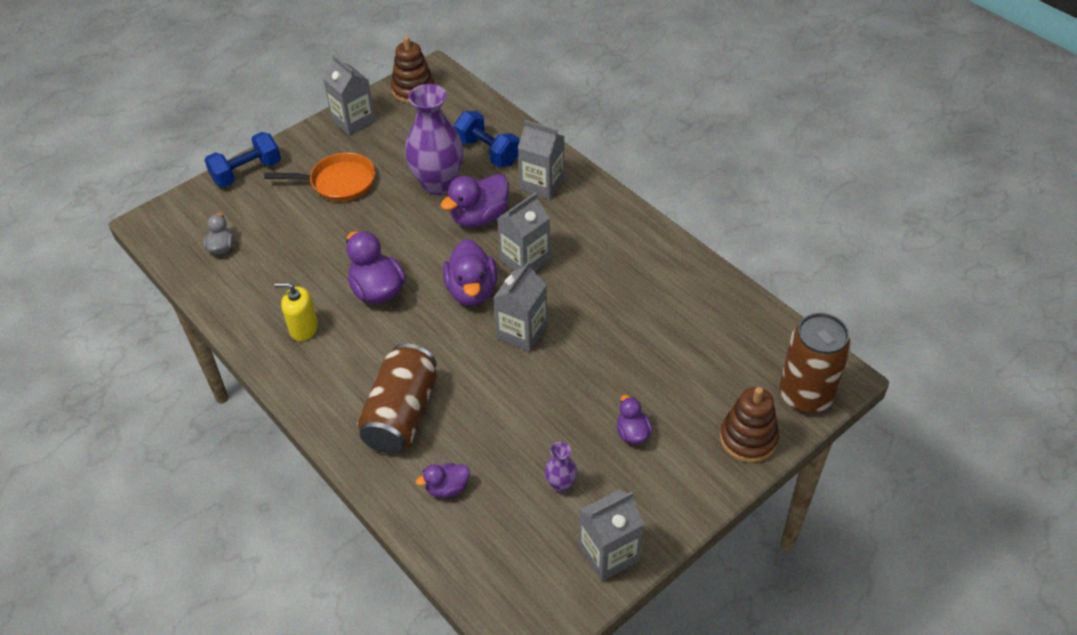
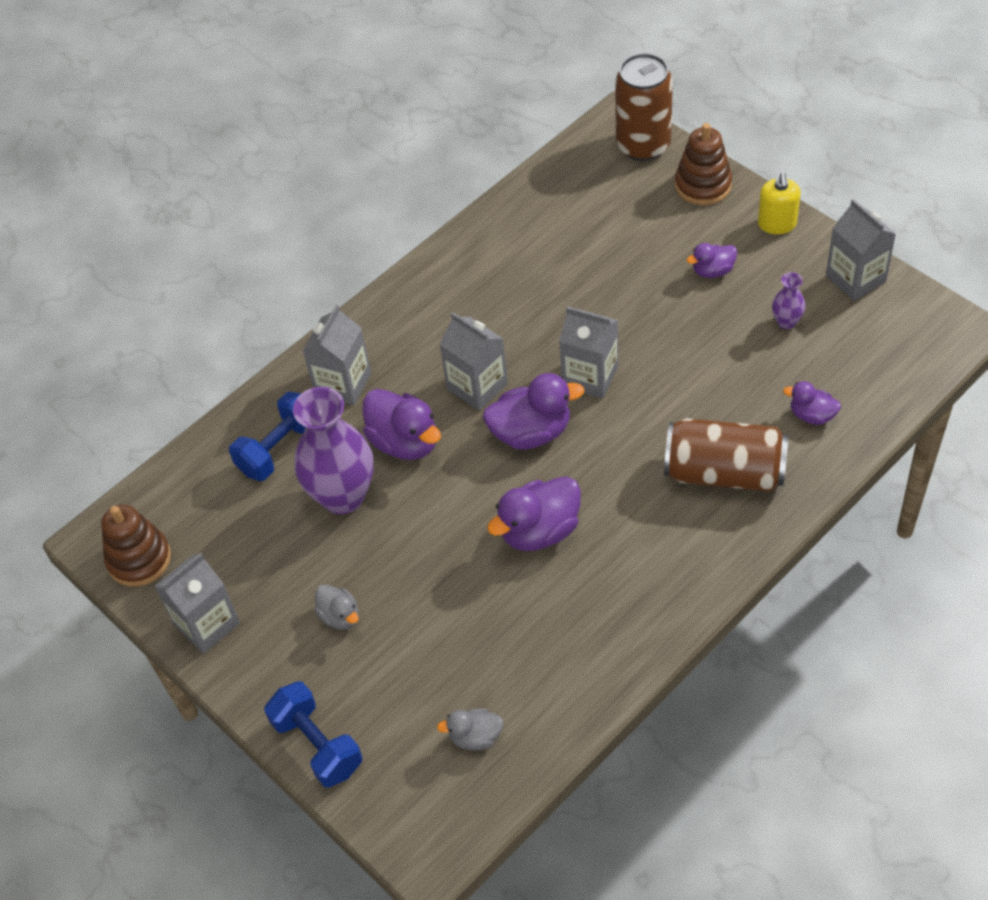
camera: 90 degrees left, 5 degrees up
orange pan [264,153,375,202] -> grey duck [314,584,359,630]
yellow soap dispenser [274,282,318,341] -> yellow soap dispenser moved to [758,172,801,234]
purple duck [416,463,470,498] -> purple duck turned 135 degrees clockwise [783,381,841,425]

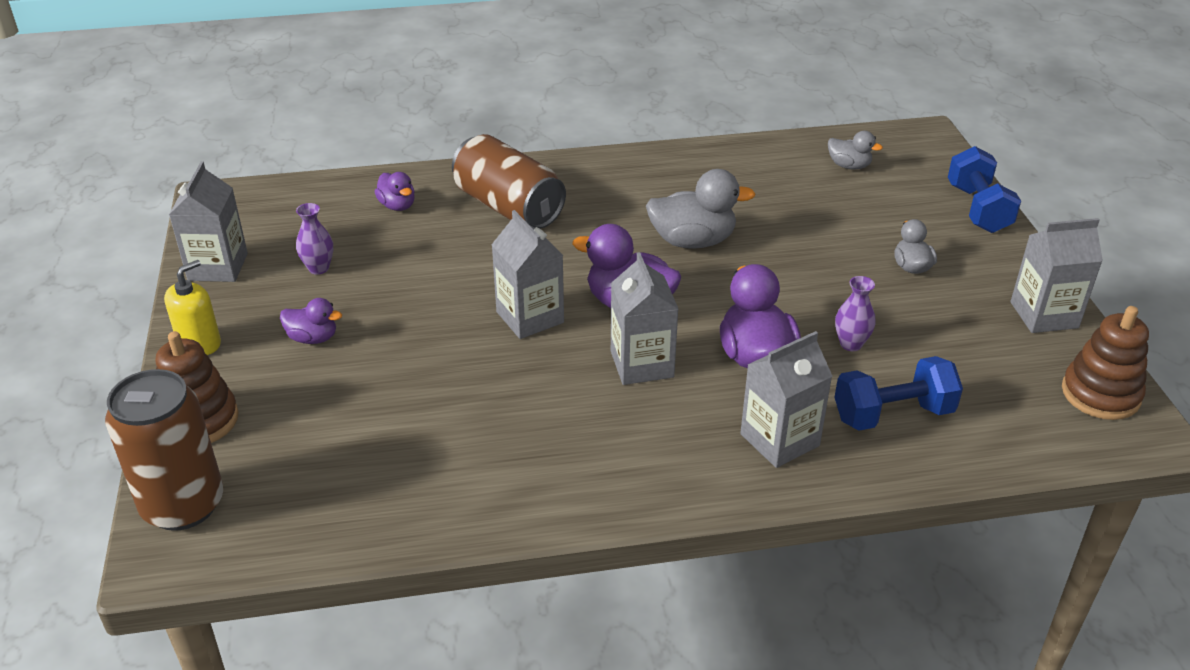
camera: 150 degrees left, 15 degrees down
purple vase [293,387,374,514] -> purple vase [835,276,876,351], size x0.45
purple duck [487,476,581,551] -> grey duck [646,169,755,249]

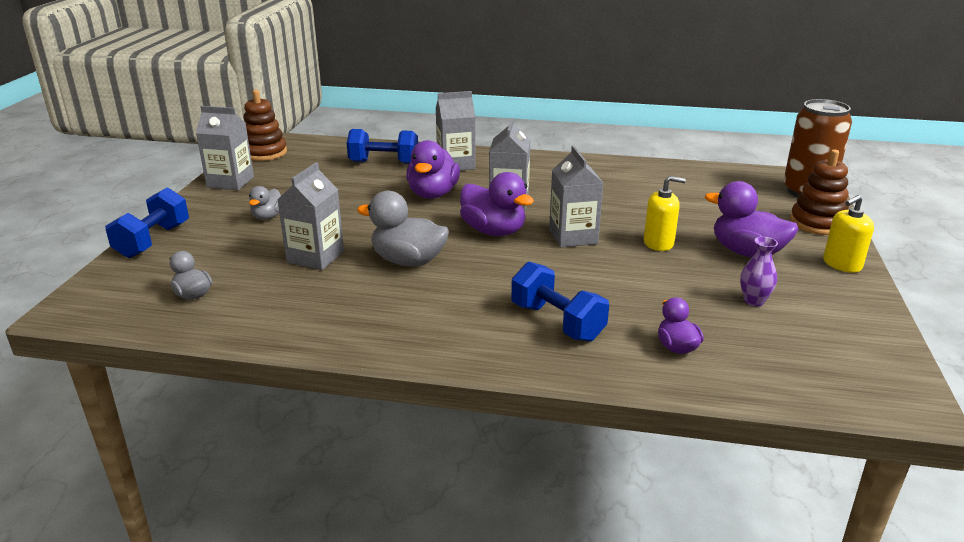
camera: 160 degrees left, 10 degrees down
grey carton [169,162,248,282] -> grey carton moved to [277,162,344,270]
purple duck [280,298,342,344] -> purple duck [705,181,799,258], size x1.77
brown can [452,134,566,229] -> blue dumbbell [511,262,609,342]
purple vase [835,276,876,351] -> none
none -> yellow soap dispenser [644,176,686,251]

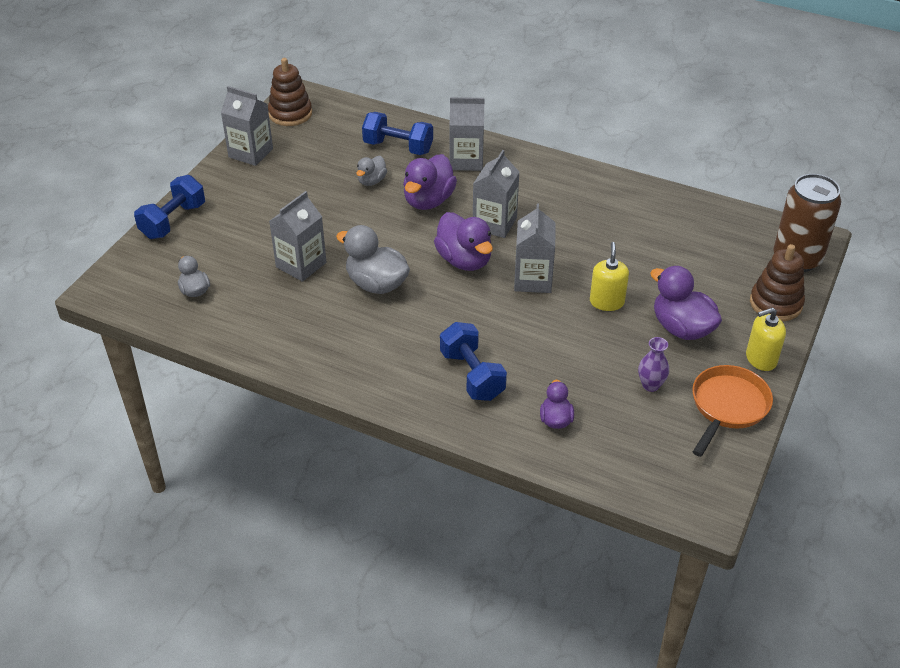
camera: 15 degrees right, 15 degrees up
grey duck [249,186,281,220] -> grey duck moved to [356,156,387,186]
yellow soap dispenser [644,176,686,251] -> yellow soap dispenser turned 105 degrees counterclockwise [590,242,629,311]
none -> orange pan [692,365,773,457]

